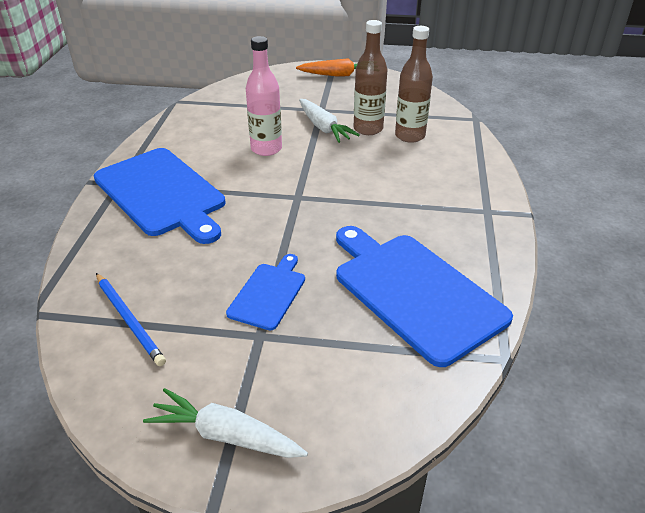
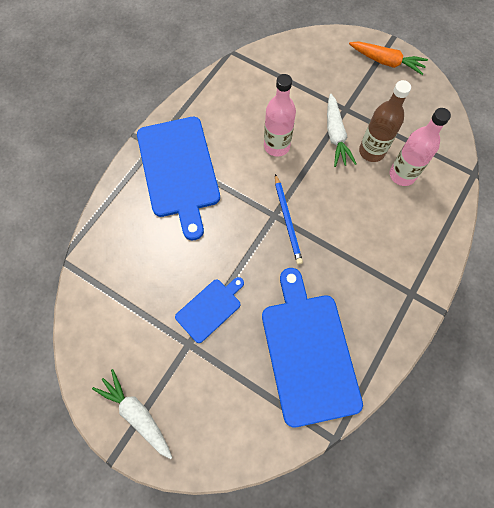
camera: 25 degrees right, 30 degrees up
blue pencil [96,273,166,366] -> blue pencil moved to [275,174,303,265]
brown bottle [395,26,433,143] -> pink bottle [390,108,451,186]

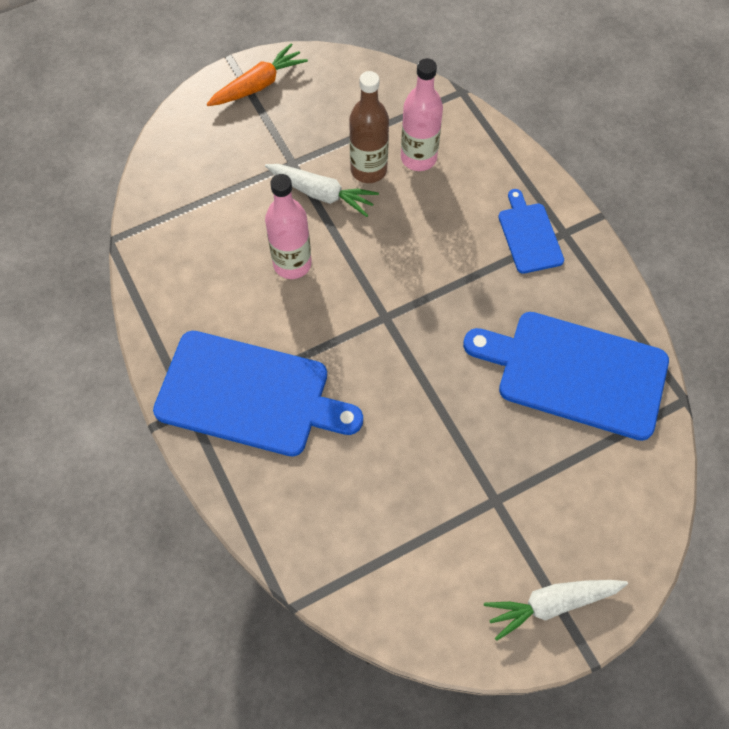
camera: 60 degrees left, 5 degrees down
blue cutting board [175,277,244,343] -> blue cutting board moved to [498,189,564,274]
blue pencil [275,174,303,265] -> none

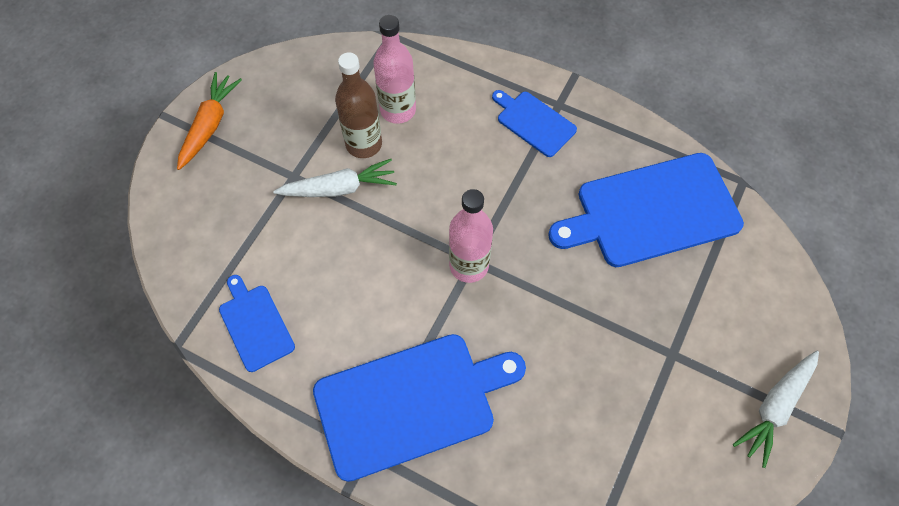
camera: 35 degrees left, 0 degrees up
pink bottle [265,174,312,279] -> pink bottle moved to [449,189,493,283]
none -> blue cutting board [219,275,295,372]

